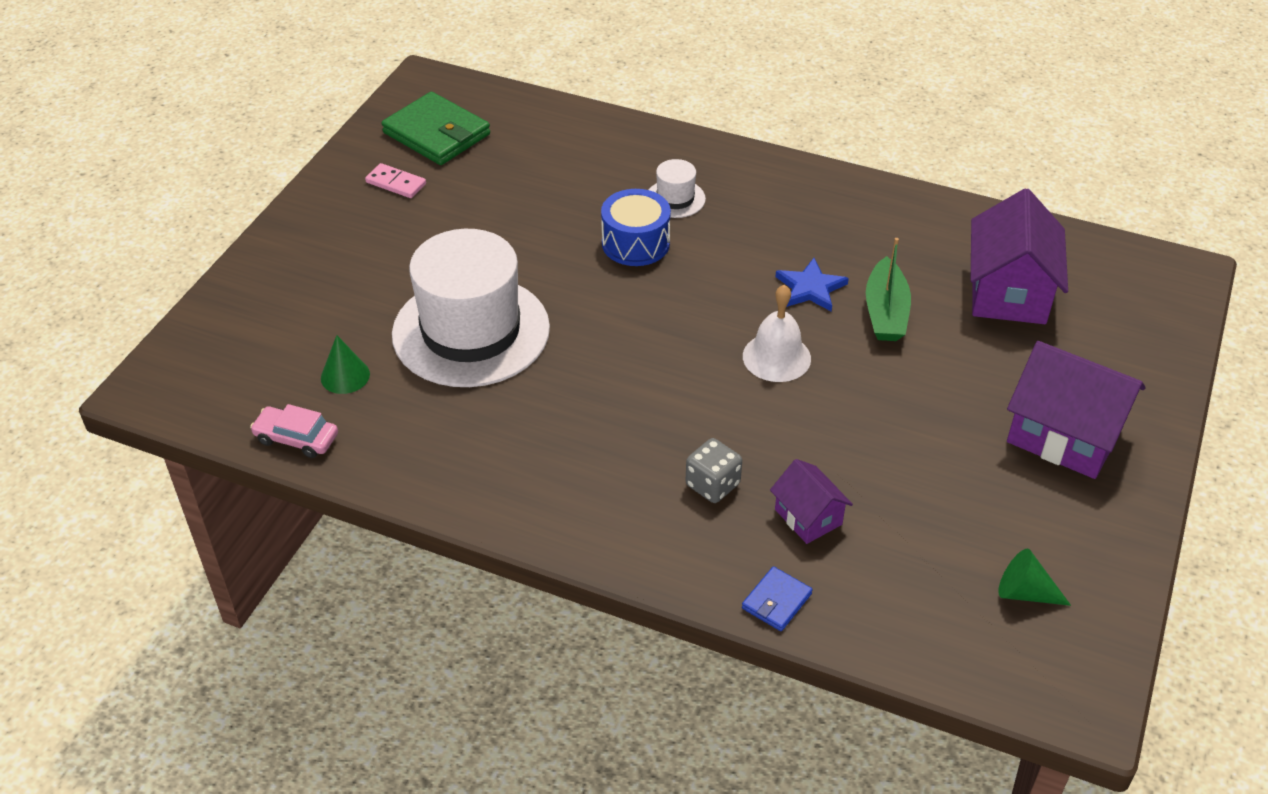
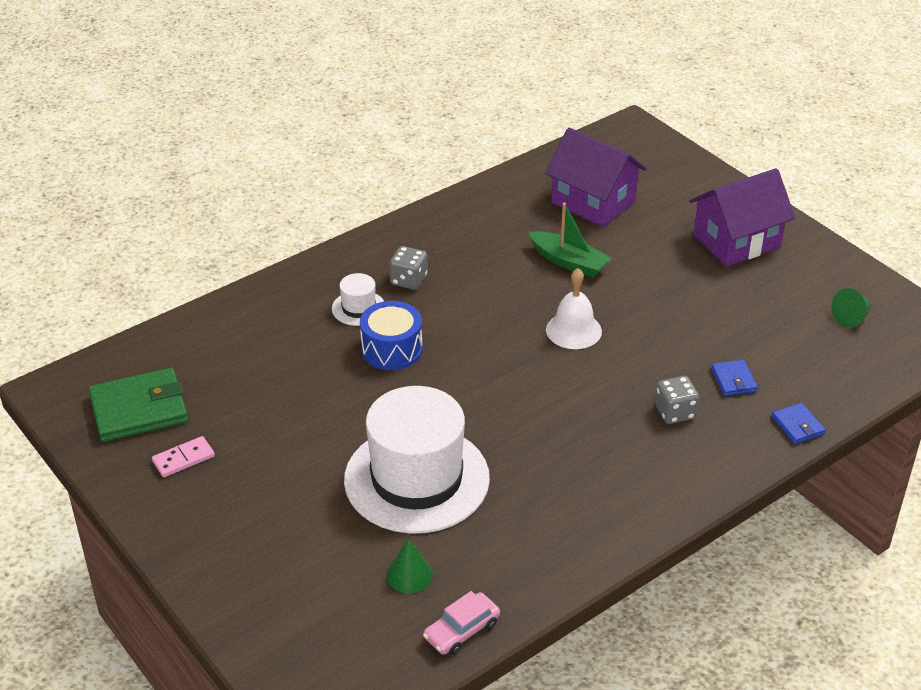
camera: 60 degrees left, 5 degrees down
purple house [770,459,853,544] -> blue wallet [711,359,758,396]
blue star [775,258,849,312] -> none
none -> grey dice [389,246,428,290]

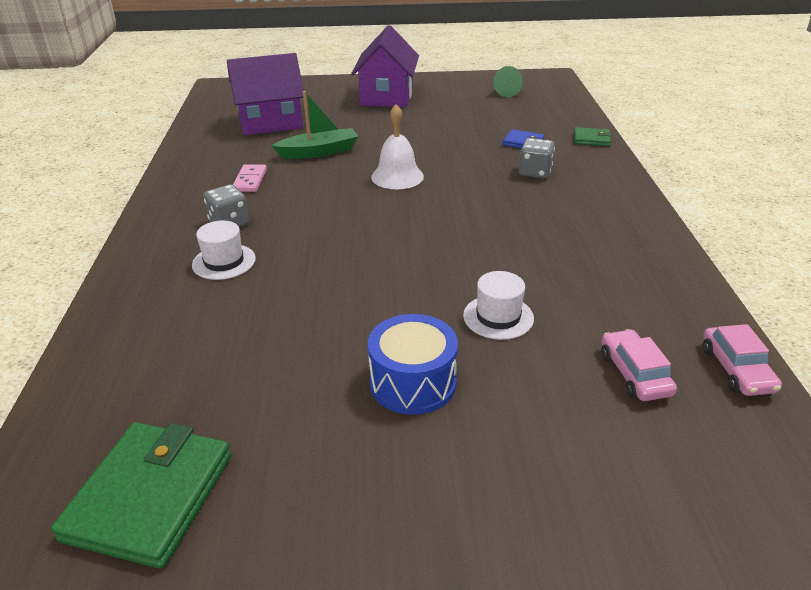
camera: 55 degrees left, 5 degrees down
pink domino [152,436,215,477] -> pink domino moved to [233,164,267,192]
white hat [344,386,490,534] -> white hat [463,271,534,340], size x0.42
blue drum [360,301,423,370] -> blue drum moved to [368,314,458,415]
green cone [386,539,433,593] -> pink car [601,329,677,401]
blue wallet [771,402,826,444] -> green wallet [574,127,612,146]

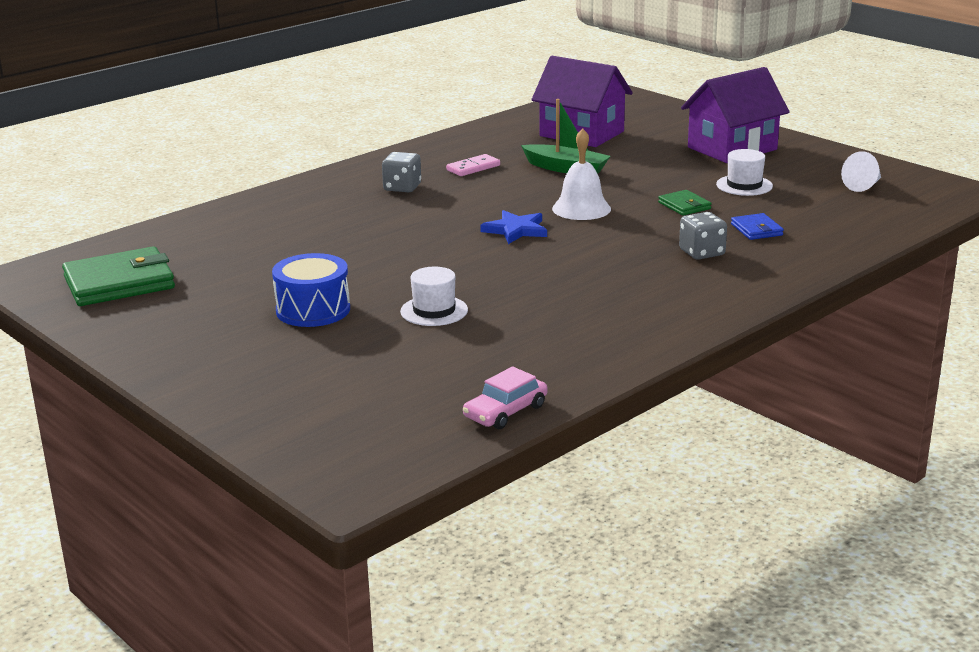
camera: 50 degrees right, 10 degrees down
white hat [192,221,256,280] -> white hat moved to [716,149,773,196]
green cone [493,66,523,97] -> white cone [841,151,881,192]
green wallet [574,127,612,146] -> green wallet moved to [658,190,712,216]
pink car [601,329,677,401] -> none
none -> blue star [480,210,547,244]

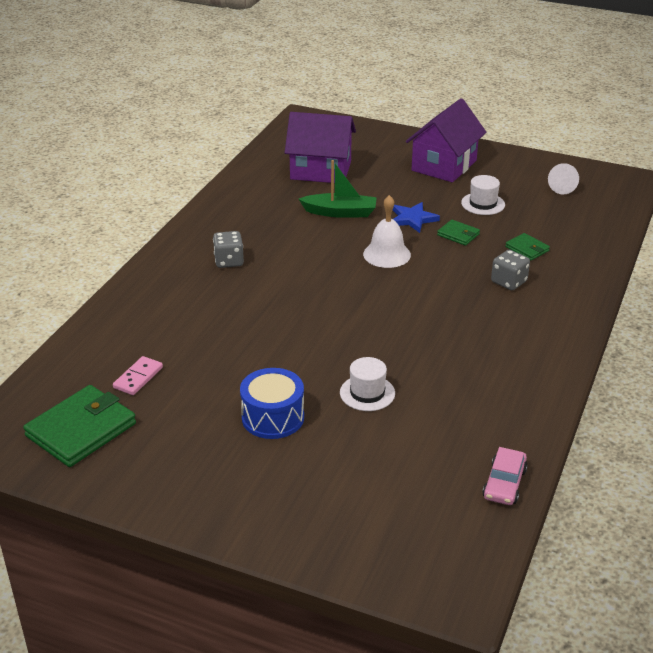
camera: 25 degrees left, 10 degrees up
pink domino [446,154,500,176] -> pink domino moved to [113,356,163,395]
blue star [480,210,547,244] -> blue star moved to [393,202,440,233]
blue wallet [731,213,784,240] -> green wallet [505,233,550,261]

